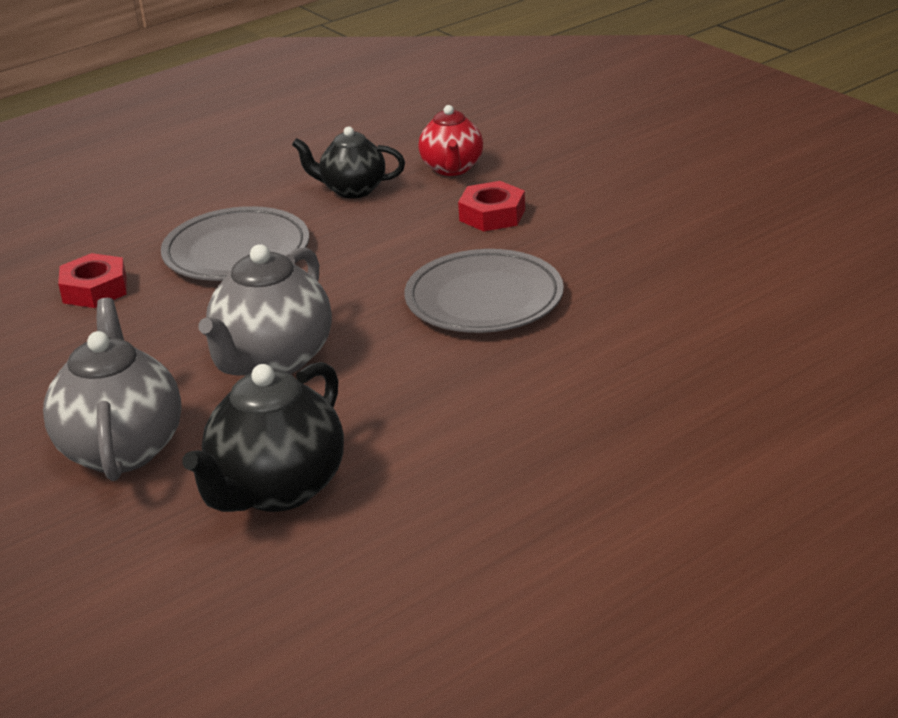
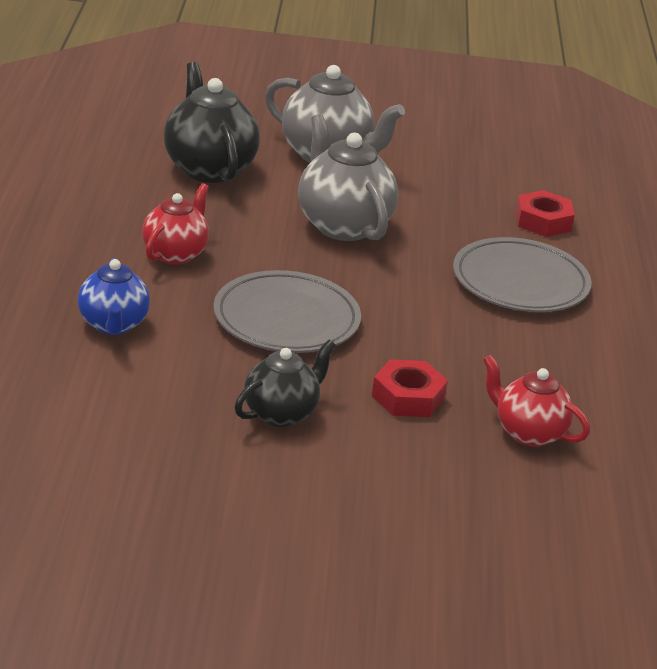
camera: 125 degrees right, 0 degrees up
black teapot [292,126,405,199] -> black teapot moved to [234,340,336,427]
none -> blue teapot [78,258,150,335]
none -> red teapot [142,183,209,265]

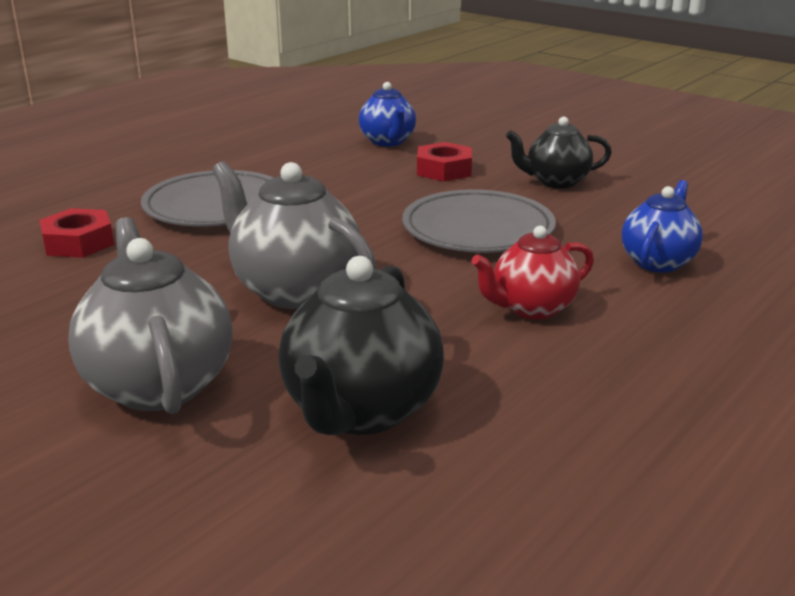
camera: 140 degrees left, 5 degrees down
grey teapot [298,114,398,241] -> grey teapot turned 120 degrees clockwise [212,161,376,309]
red teapot [483,355,590,447] -> blue teapot [359,82,416,146]

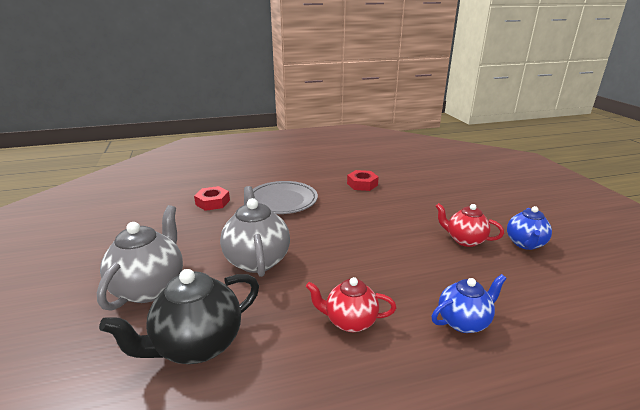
camera: 35 degrees right, 0 degrees up
blue teapot [359,82,416,146] -> blue teapot moved to [507,206,552,250]
grey plate [402,189,556,253] -> none
red nut [417,142,472,182] -> red nut moved to [347,170,379,191]
black teapot [506,117,612,188] -> red teapot [435,203,504,247]

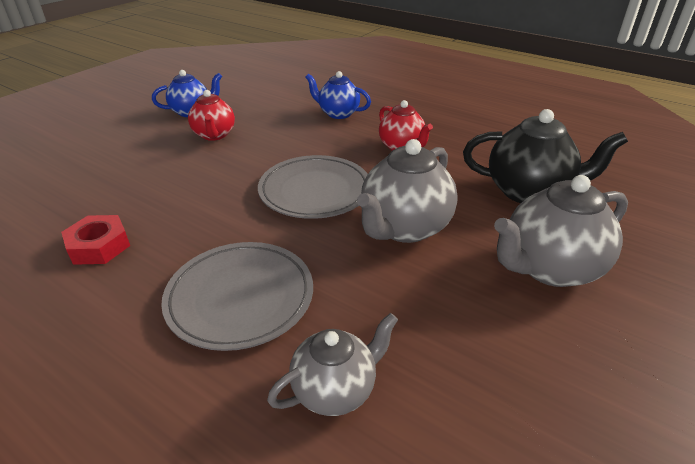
camera: 130 degrees left, 10 degrees up
red nut [194,186,230,211] -> grey teapot [267,313,398,416]
none -> grey plate [258,155,368,219]

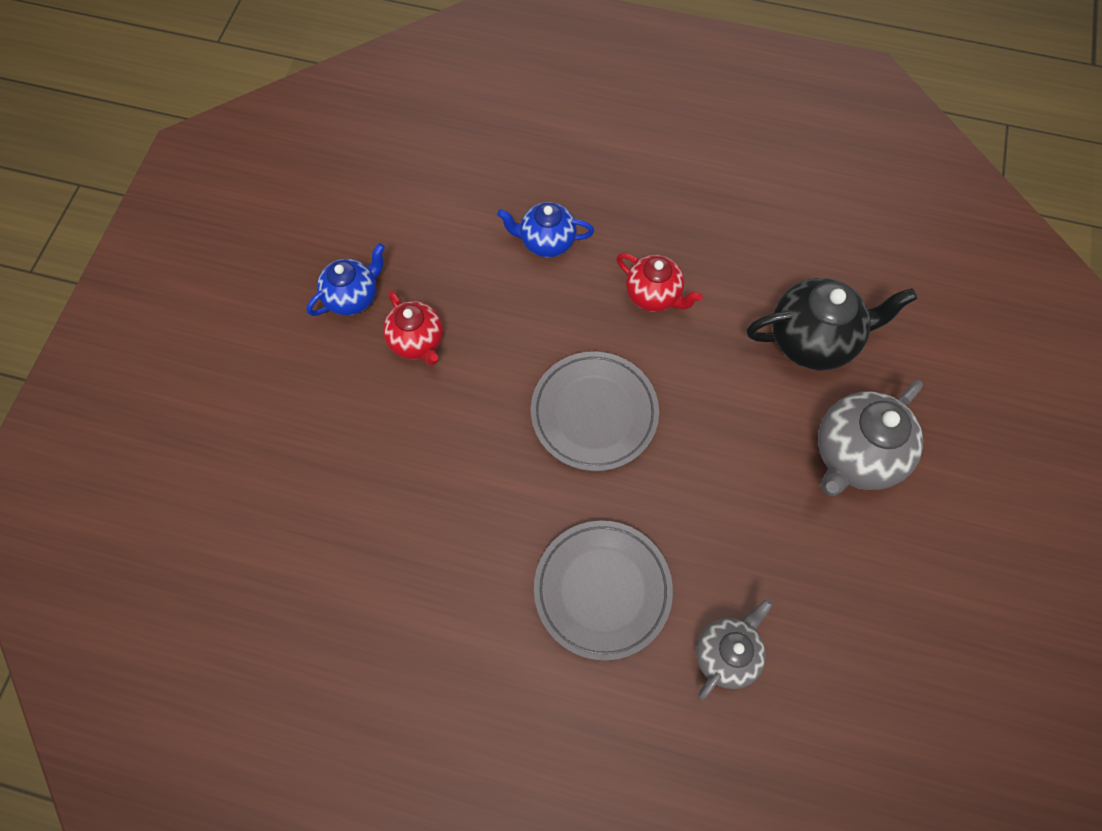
camera: 20 degrees left, 30 degrees up
red nut [61,215,130,265] -> none
grey teapot [357,139,458,243] -> none

